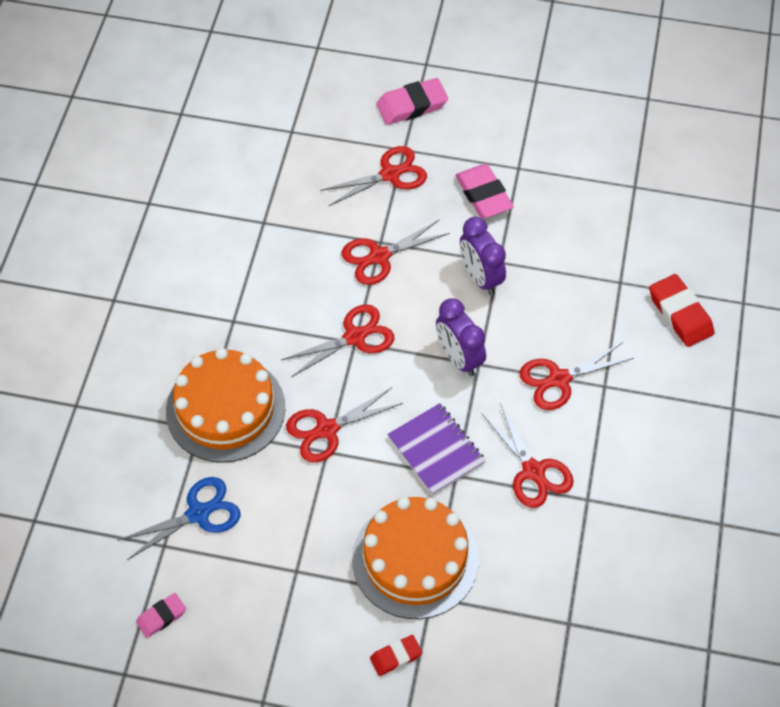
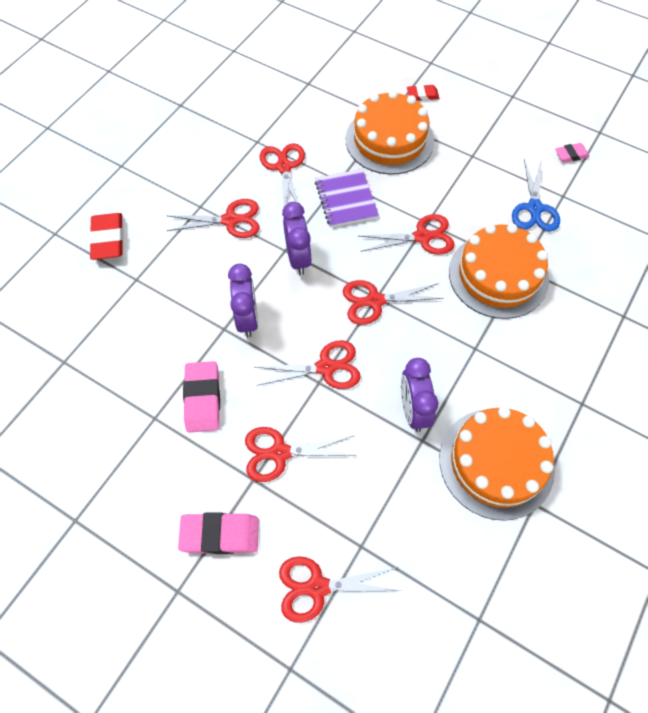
camera: 160 degrees left, 5 degrees up
blue scissors [117,477,240,560] -> blue scissors turned 75 degrees counterclockwise [512,159,560,231]
none -> red scissors [279,556,400,623]
none -> purple clock [401,358,438,432]
none -> orange cake [440,407,555,521]

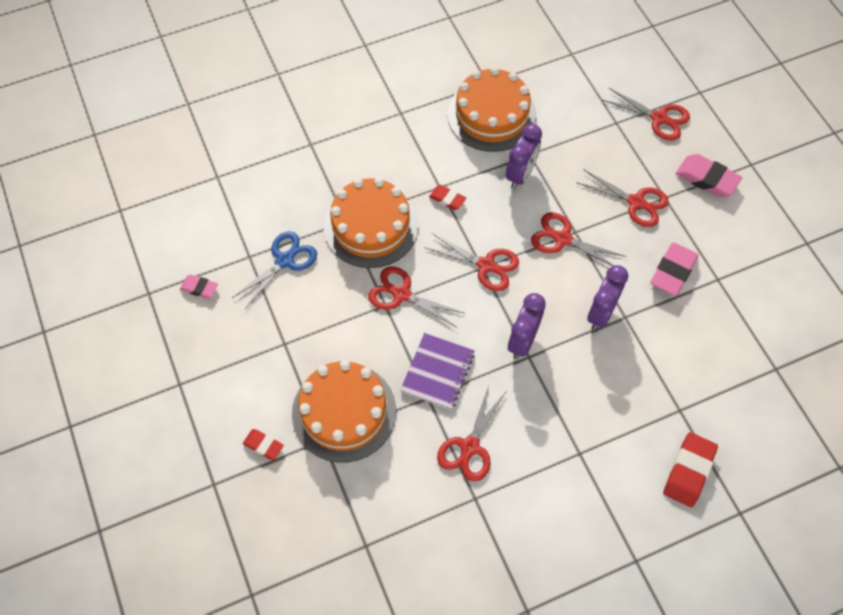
camera: 145 degrees left, 0 degrees up
red scissors [166,199,260,238] -> none
none -> red eraser [429,185,466,210]

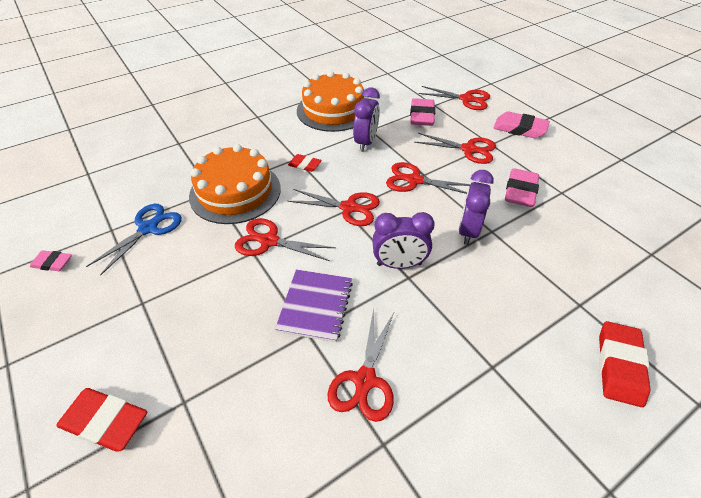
camera: 10 degrees left, 15 degrees down
red eraser [243,429,284,460] -> red eraser [56,388,147,452], size x1.71
orange cake [292,360,396,462] -> none
purple clock [508,293,546,359] -> purple clock turned 105 degrees counterclockwise [372,212,435,269]
none -> pink eraser [410,98,435,126]

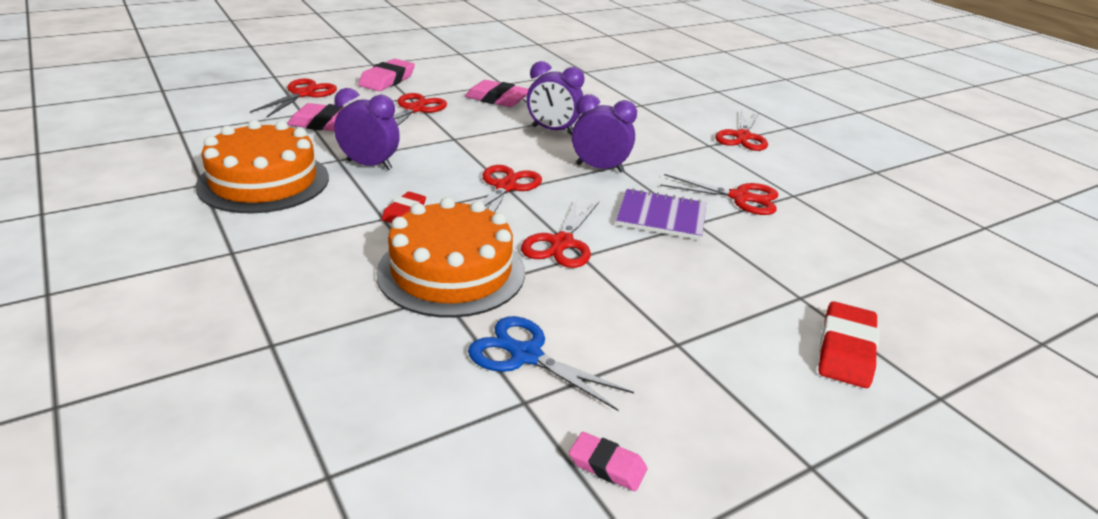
camera: 90 degrees left, 15 degrees down
pink eraser [30,250,72,271] -> pink eraser turned 75 degrees counterclockwise [569,432,647,491]
purple clock [372,212,435,269] -> purple clock turned 75 degrees counterclockwise [572,94,637,173]
red scissors [386,162,470,194] -> red scissors moved to [715,110,768,151]
red eraser [599,321,650,407] -> none

